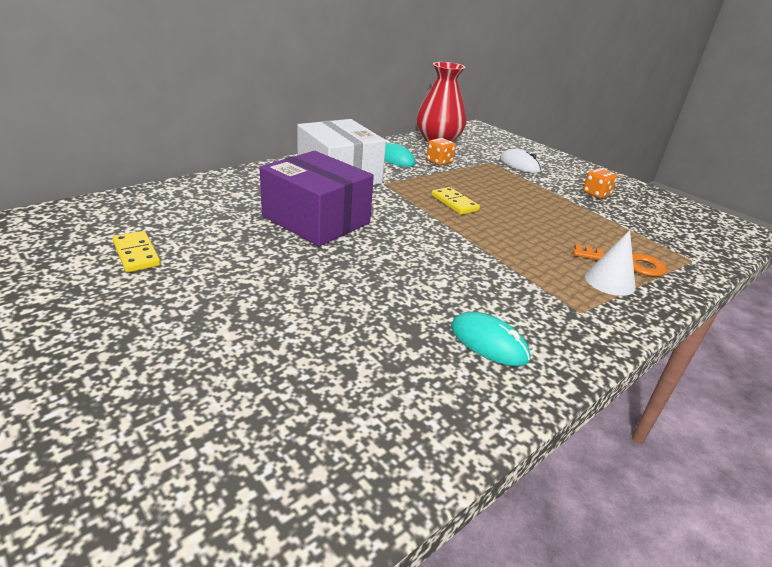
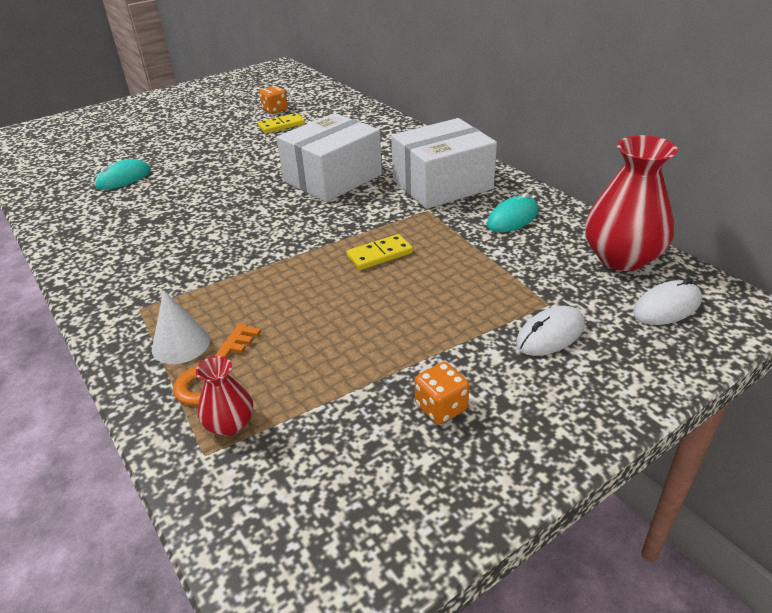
camera: 100 degrees right, 5 degrees up
purple box [260,151,374,246] -> white box [277,113,382,202]
orange dice [426,138,456,166] -> orange dice moved to [259,86,288,114]
turquoise mouse [451,312,530,366] -> turquoise mouse moved to [95,159,151,190]
none -> red vase [196,356,253,436]
none -> white mouse [633,278,702,325]

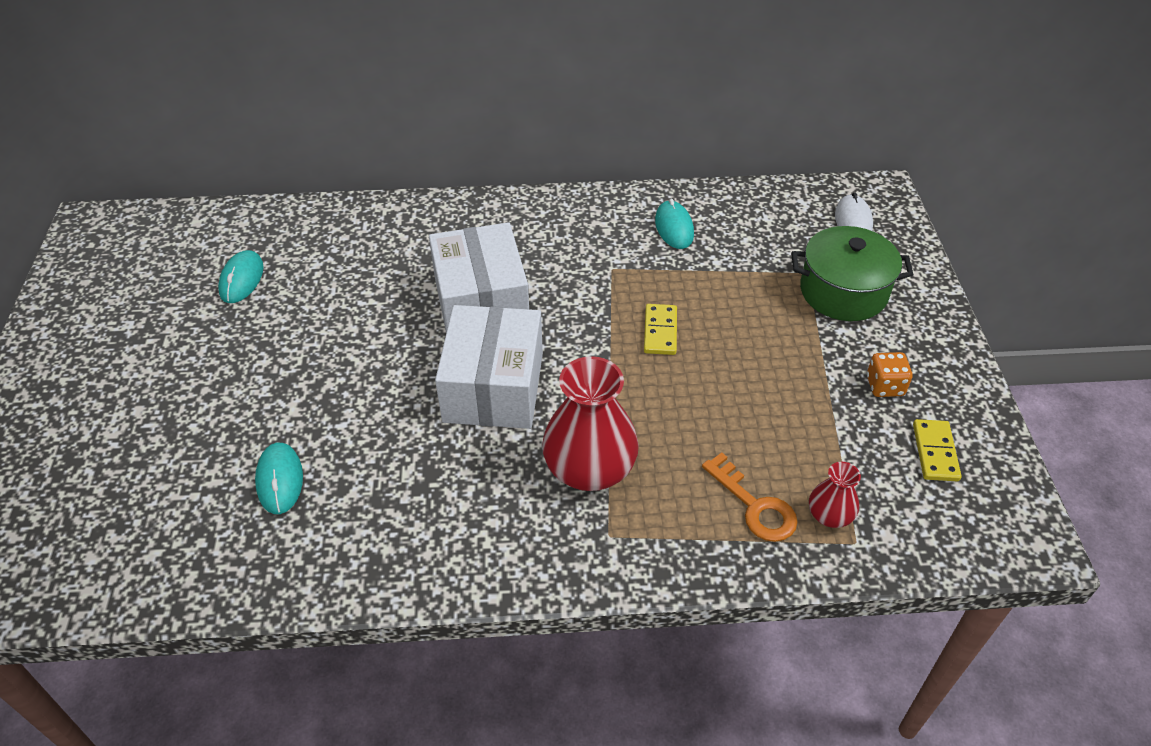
camera: 60 degrees left, 10 degrees up
white cone [152,290,210,364] -> none
yellow domino [258,113,305,133] -> yellow domino moved to [913,419,961,481]
orange dice [259,86,288,114] -> turquoise mouse [218,250,264,303]
white box [391,118,497,209] -> white box moved to [435,305,543,429]
white mouse [516,306,585,356] -> green pot [791,226,914,321]
red vase [585,135,678,271] -> red vase moved to [542,356,639,491]

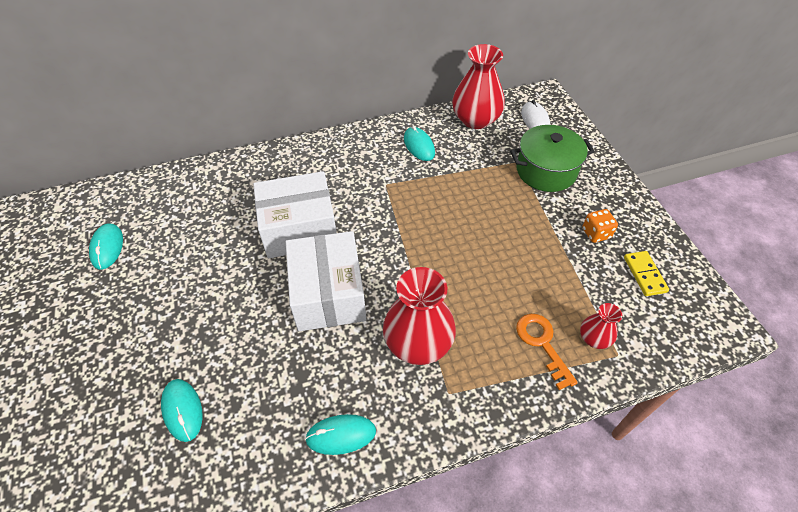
camera: 15 degrees left, 5 degrees up
white box [429,222,529,332] -> white box turned 75 degrees counterclockwise [253,171,337,258]
yellow domino [644,304,677,355] -> none
orange key [702,452,798,542] -> orange key turned 150 degrees counterclockwise [516,314,578,390]
none -> turquoise mouse [305,414,376,455]
none -> red vase [452,44,505,129]

